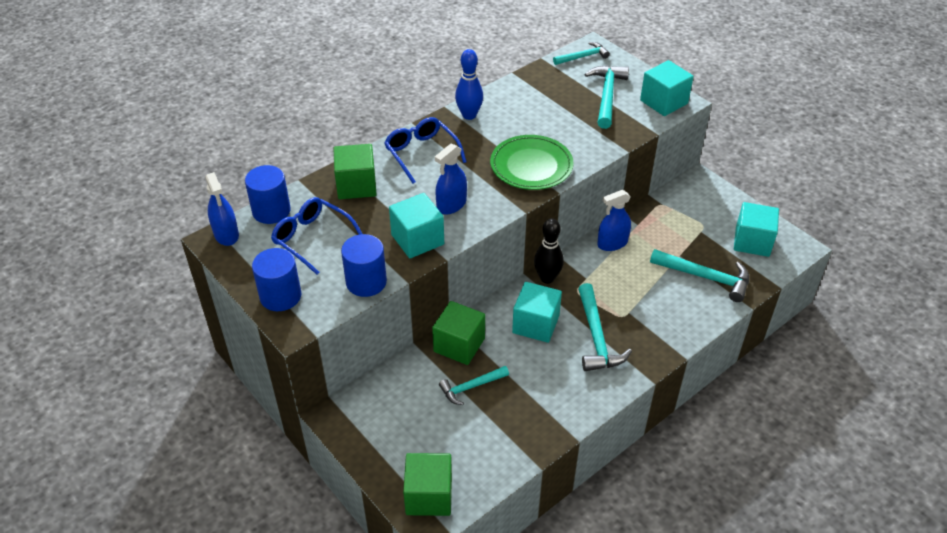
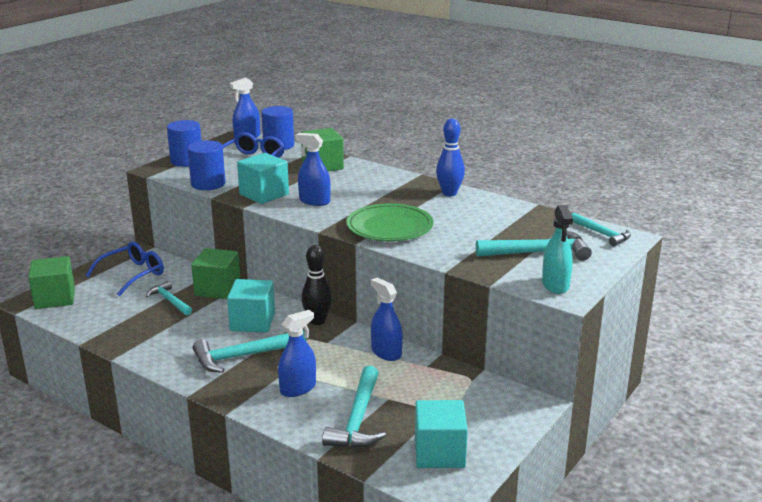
camera: 75 degrees right, 20 degrees down
blue glasses [384,117,466,184] -> blue glasses moved to [86,241,164,296]
turquoise cube [640,60,694,116] -> turquoise spray bottle [542,205,573,294]
none -> blue spray bottle [278,310,316,397]

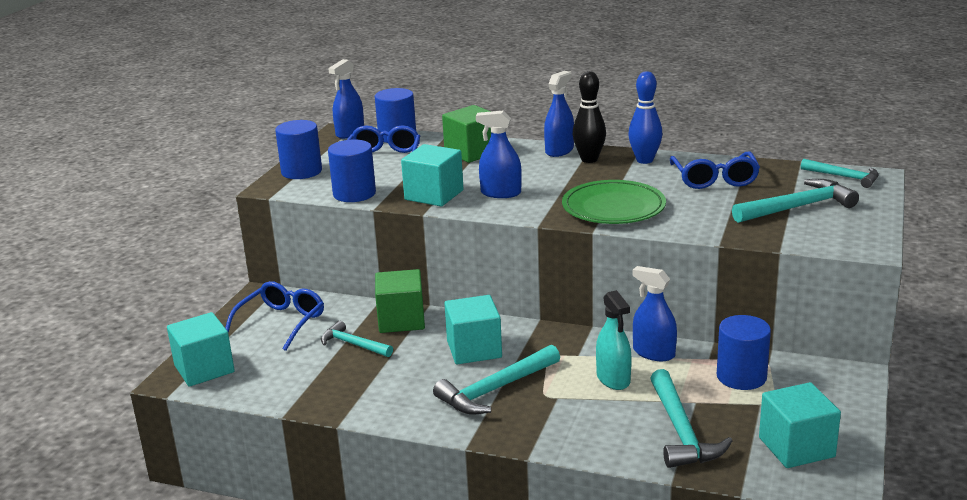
camera: 15 degrees left, 0 degrees up
green cube [28,256,75,309] -> turquoise cube [167,312,235,387]
blue spray bottle [278,310,316,397] -> blue spray bottle moved to [544,71,574,157]
black bowling pin [301,245,332,325] -> black bowling pin moved to [573,71,606,163]
turquoise spray bottle [542,205,573,294] -> turquoise spray bottle moved to [596,290,632,390]
none -> blue glasses [670,152,760,189]
none -> blue cylinder [717,315,771,390]

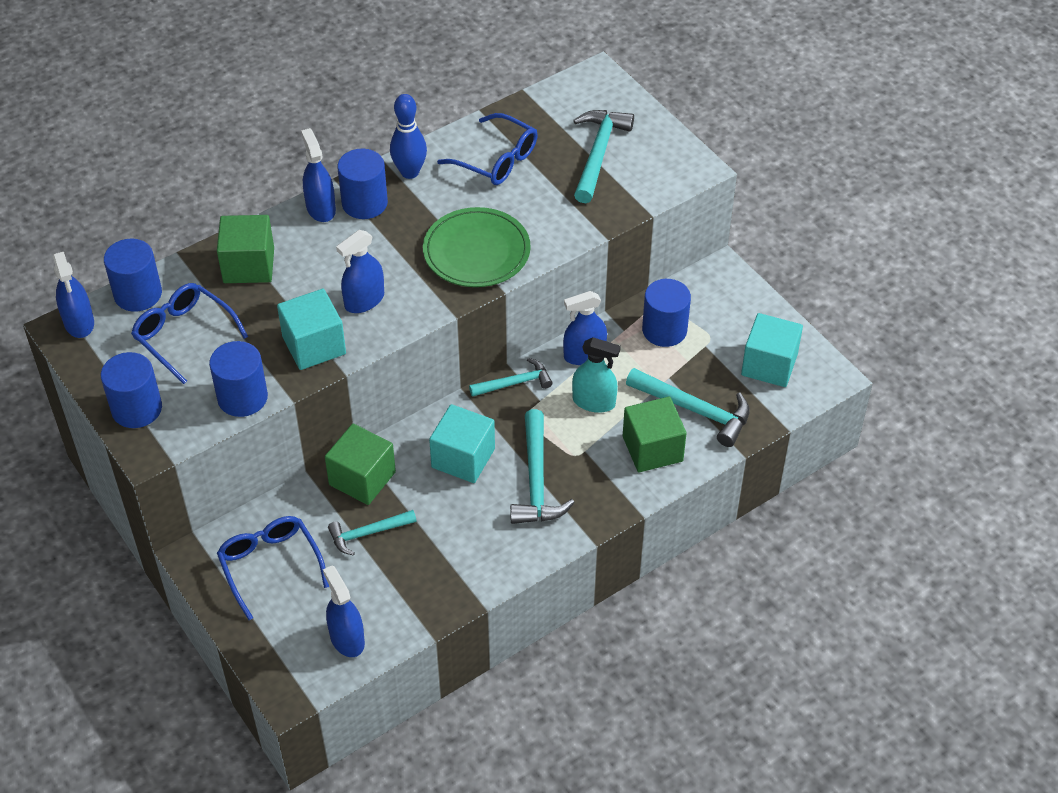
camera: 55 degrees left, 25 degrees up
turquoise cube [167,312,235,387] -> none
black bowling pin [573,71,606,163] -> blue cylinder [337,149,388,219]
turquoise hammer [801,159,879,188] -> turquoise hammer moved to [469,358,552,397]
none -> blue spray bottle [323,565,365,657]
none -> green cube [623,397,687,472]

